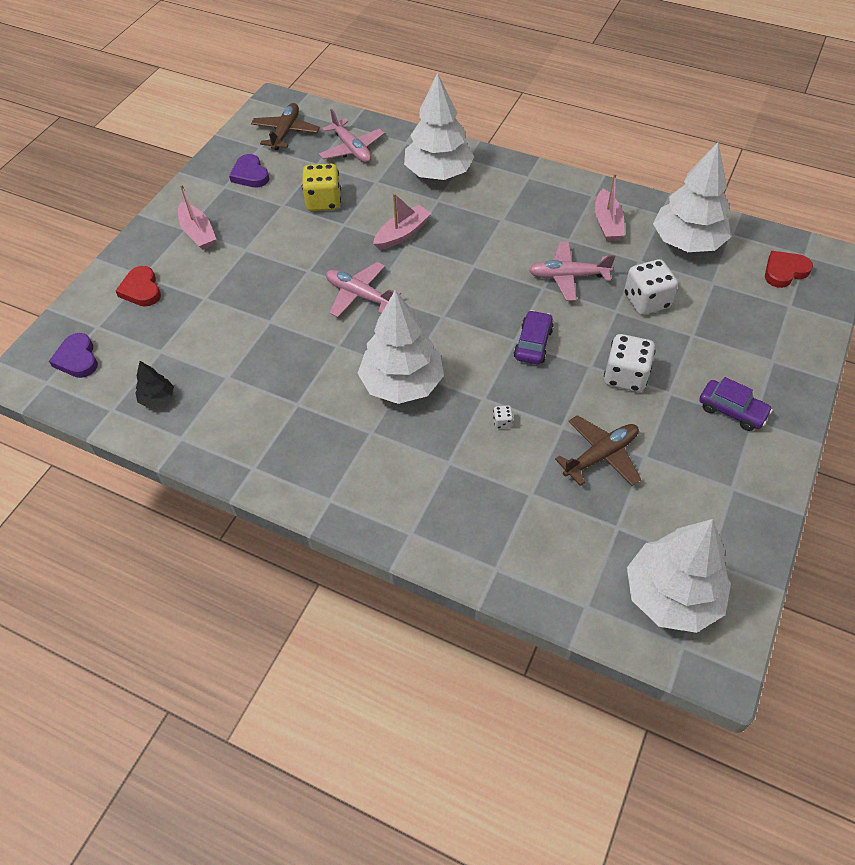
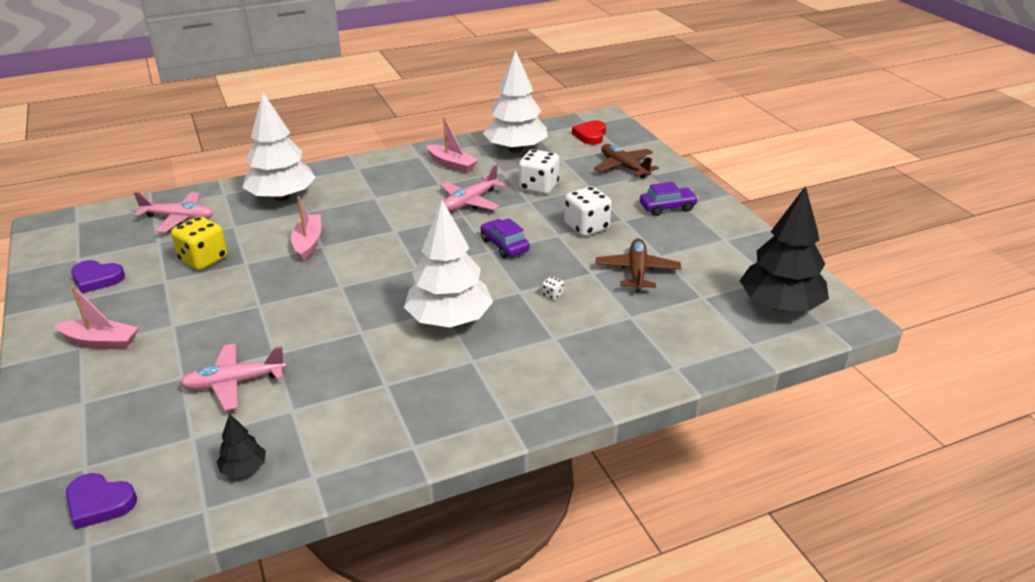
camera: 50 degrees left, 20 degrees down
red heart [116,266,161,307] -> none
brown plane [251,103,320,150] -> brown plane moved to [594,144,659,179]
pink plane [326,262,401,317] -> pink plane moved to [180,344,286,411]
white tree [627,519,731,633] -> black tree [740,186,829,311]

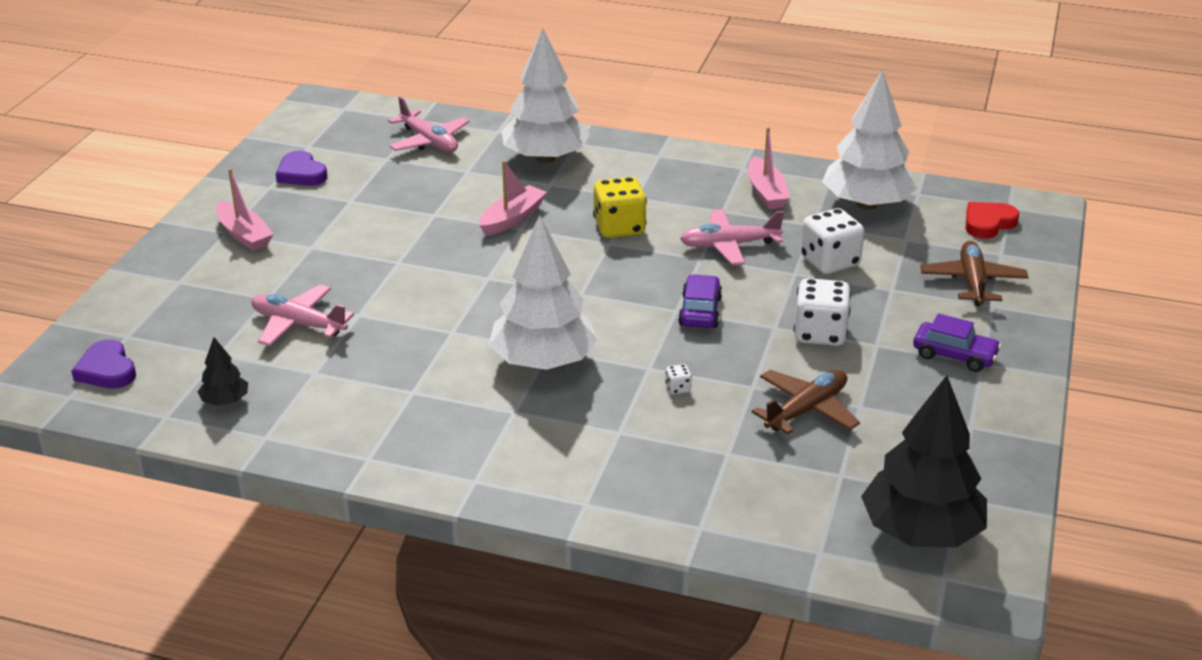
camera: 40 degrees right, 0 degrees up
yellow dice [171,216,228,270] -> yellow dice moved to [593,177,647,238]

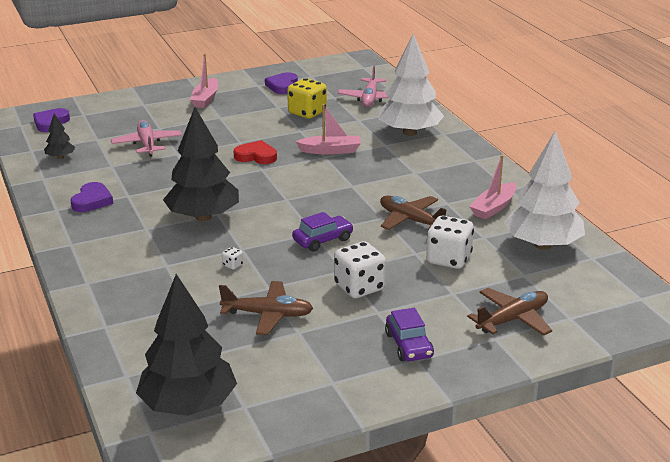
camera: 50 degrees right, 5 degrees down
white tree [489,215,598,370] -> black tree [163,107,239,221]
yellow dice [593,177,647,238] -> yellow dice moved to [287,78,327,119]
pink plane [680,209,784,265] -> brown plane [380,196,451,230]
red heart [965,202,1020,239] -> red heart moved to [234,140,277,164]
none -> purple heart [70,182,113,212]

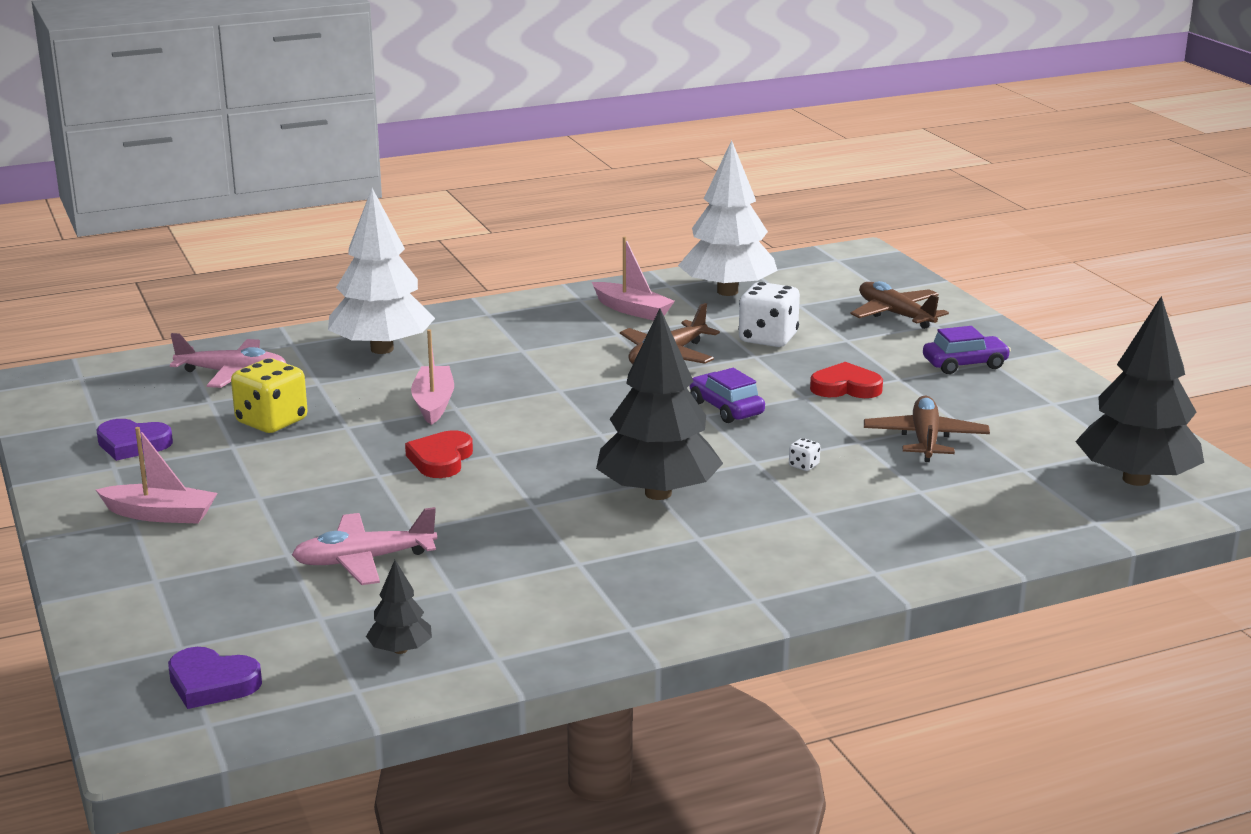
camera: 90 degrees left, 5 degrees down
purple heart [70,182,113,212] -> none
white dice [334,241,386,298] -> red heart [810,362,883,398]

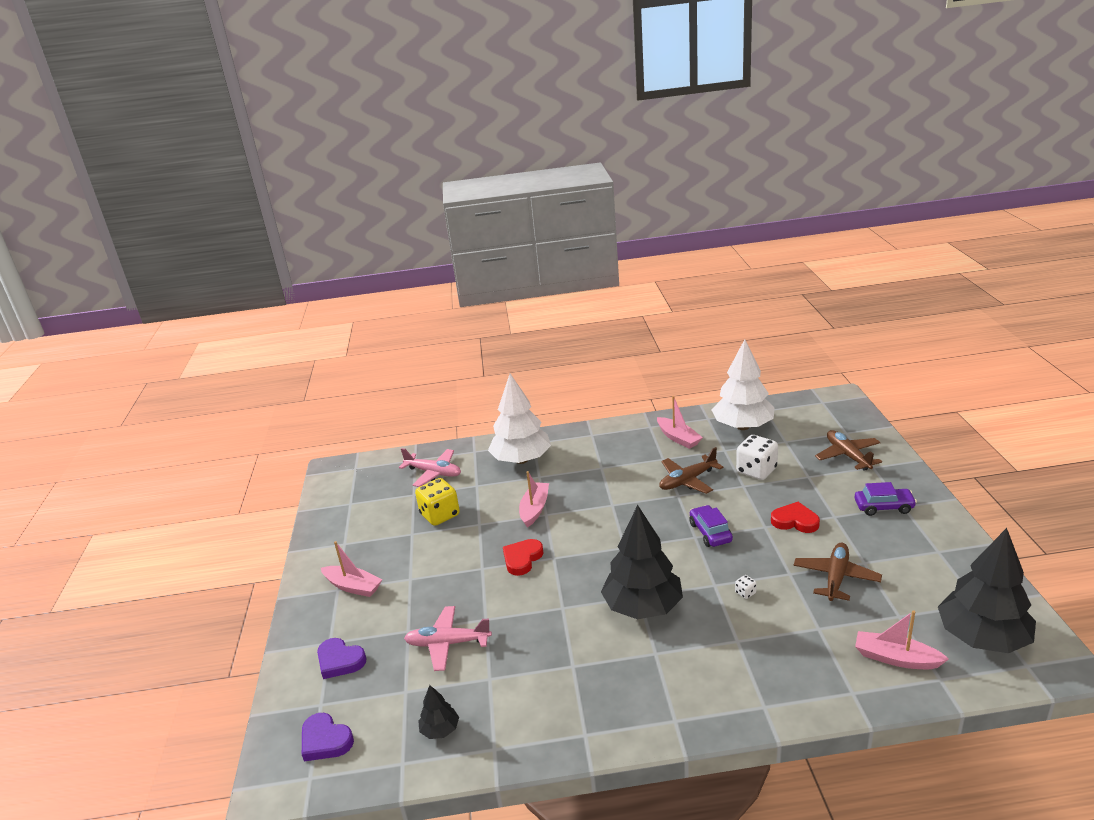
camera: 20 degrees right, 5 degrees up
purple heart [96,419,173,461] -> purple heart moved to [317,638,367,679]
none -> pink boat [855,610,949,669]

